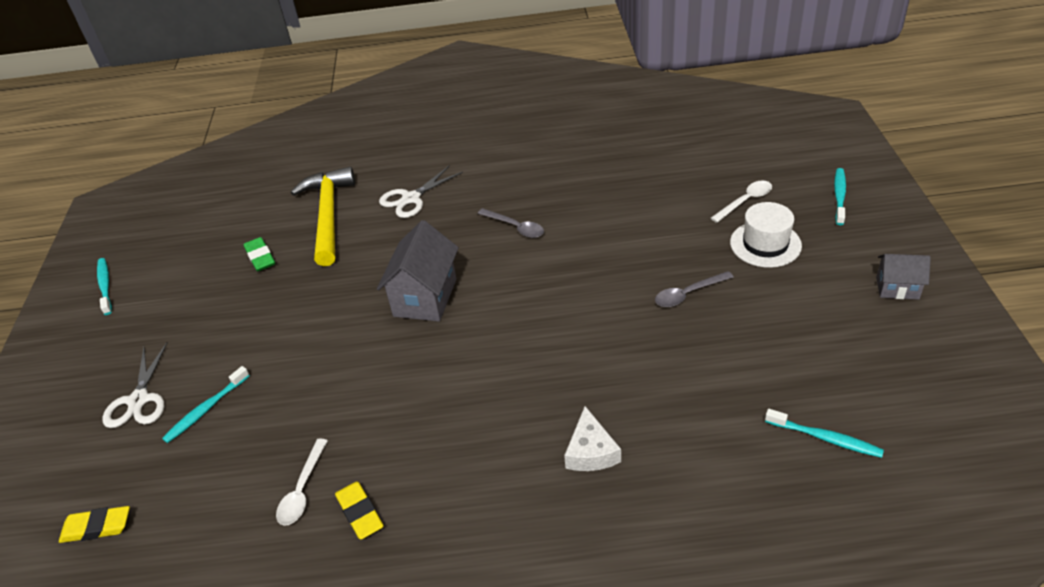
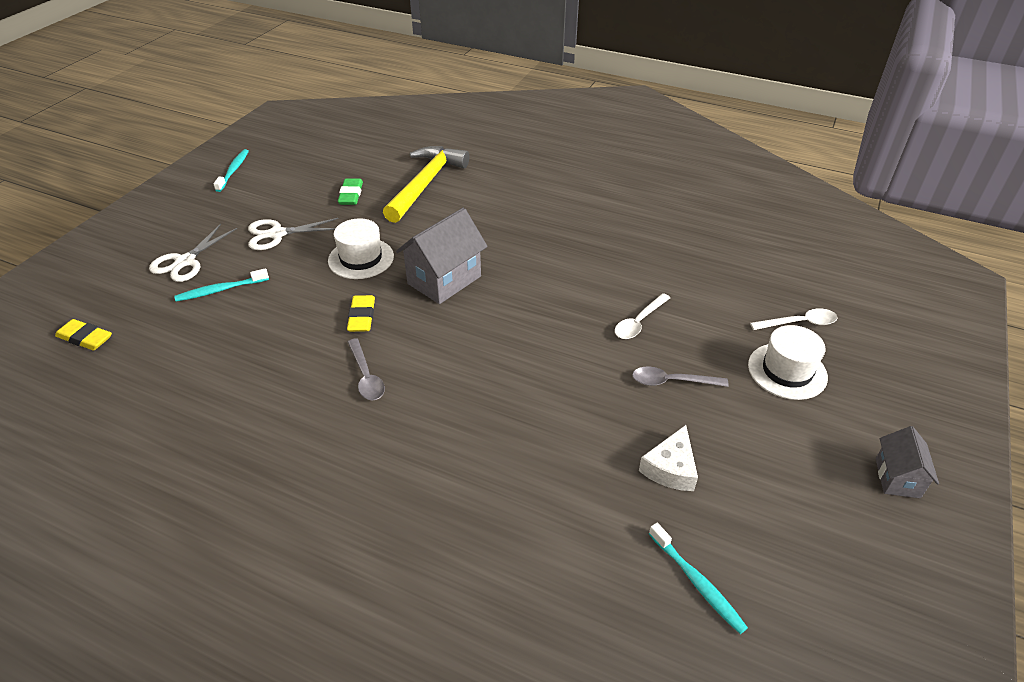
camera: 25 degrees right, 0 degrees up
white spoon [276,439,328,525] -> white spoon moved to [615,293,670,339]
yellow eraser [335,481,384,540] -> yellow eraser moved to [347,295,375,332]
white scissors [379,165,463,218] -> white scissors moved to [248,218,339,250]
grey spoon [478,208,544,238] -> grey spoon moved to [348,338,385,400]
white cheese [564,406,621,471] -> white cheese moved to [639,425,698,491]
turquoise toothbrush [834,168,846,225] -> none
grey house [876,254,931,299] -> grey house turned 60 degrees clockwise [876,426,939,498]
none -> white hat [328,218,394,279]

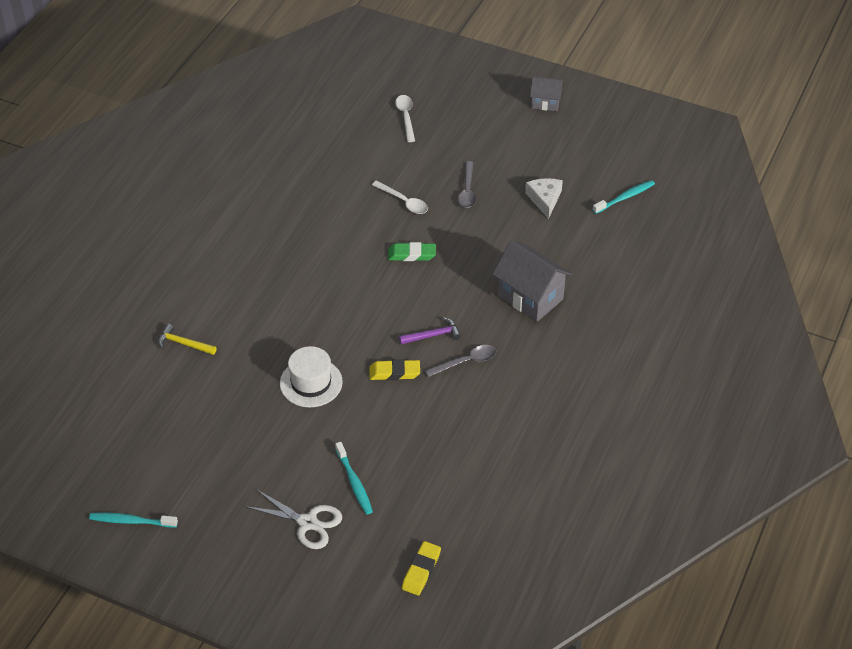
camera: 90 degrees left, 5 degrees up
white scissors [248,218,339,250] -> none
green eraser [338,179,363,205] -> green eraser moved to [388,242,436,261]
yellow hammer [383,146,470,223] -> yellow hammer [158,324,217,355], size x0.46
grey house [396,208,488,304] -> grey house moved to [492,240,572,322]
white cheese [639,425,698,491] -> white cheese turned 120 degrees counterclockwise [525,178,563,219]
white hat [748,325,828,400] -> none
none -> purple hammer [399,317,461,345]

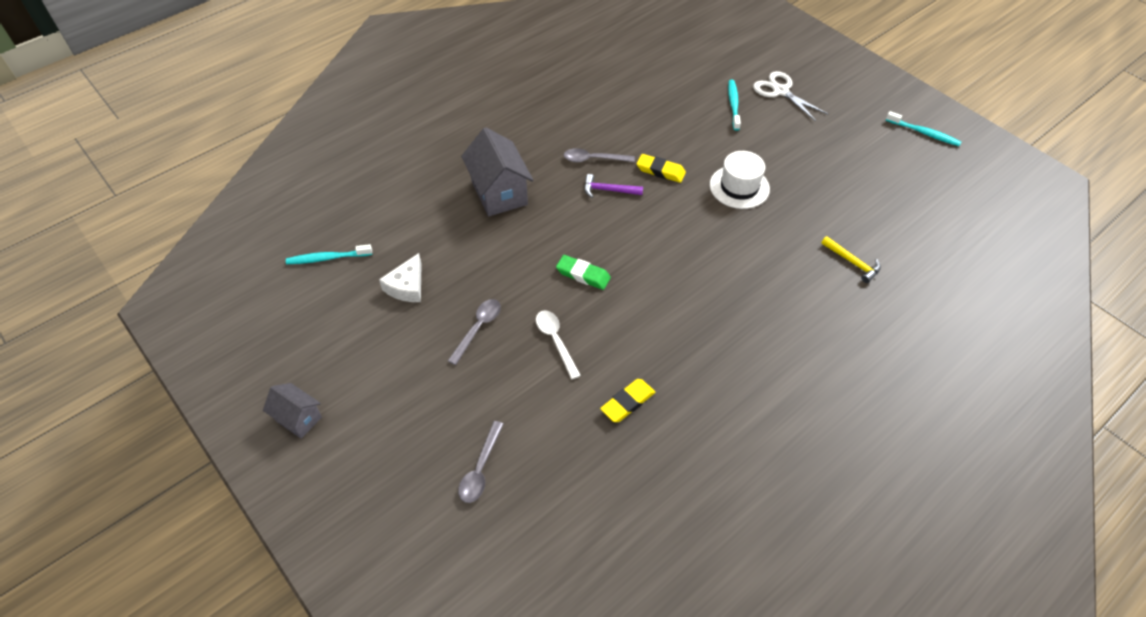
camera: 155 degrees left, 5 degrees up
white spoon [395,95,415,142] -> grey spoon [458,421,504,503]
yellow eraser [402,541,441,596] -> yellow eraser moved to [600,379,655,422]

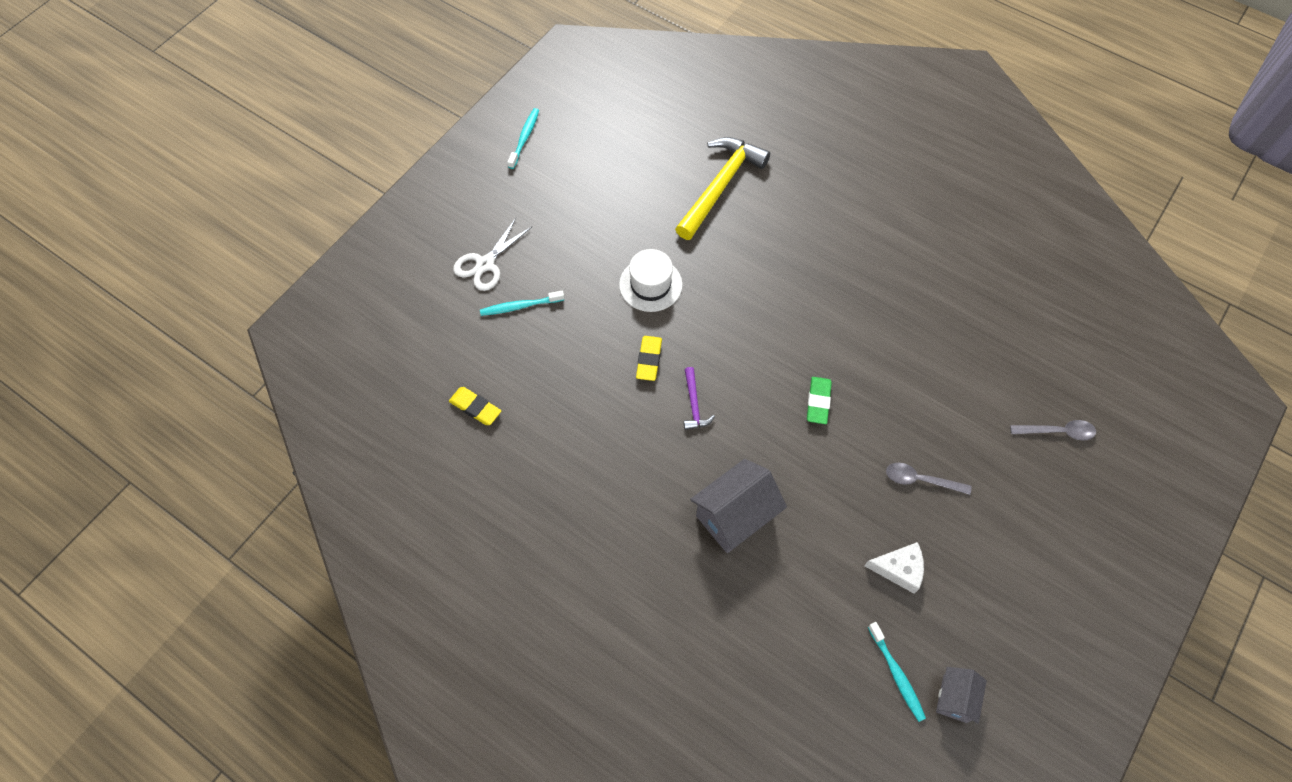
camera: 105 degrees left, 10 degrees up
grey house [263,383,322,438] -> grey house moved to [936,667,987,724]
white spoon [536,310,581,379] -> none
grey spoon [564,148,635,162] -> none
yellow eraser [600,379,655,422] -> yellow eraser moved to [449,387,501,425]
yellow hammer [821,236,881,283] -> yellow hammer [675,137,770,240], size x2.19

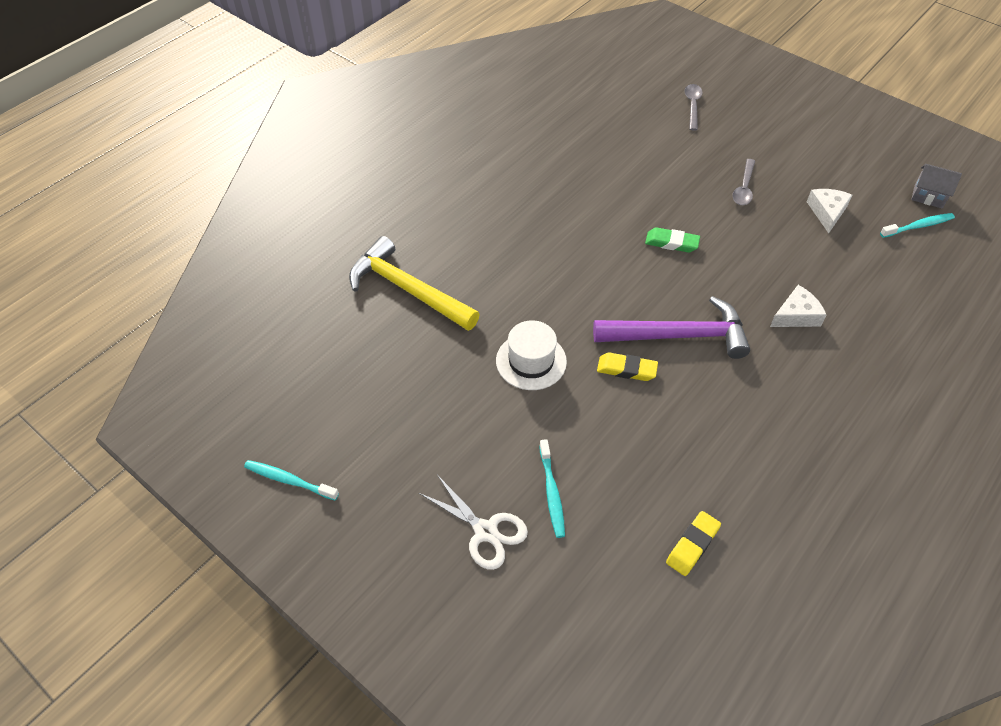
camera: 85 degrees left, 10 degrees down
purple hammer [684,367,715,430] -> purple hammer [593,296,750,359], size x2.19
grey house [690,459,787,553] -> white cheese [770,285,826,327]

